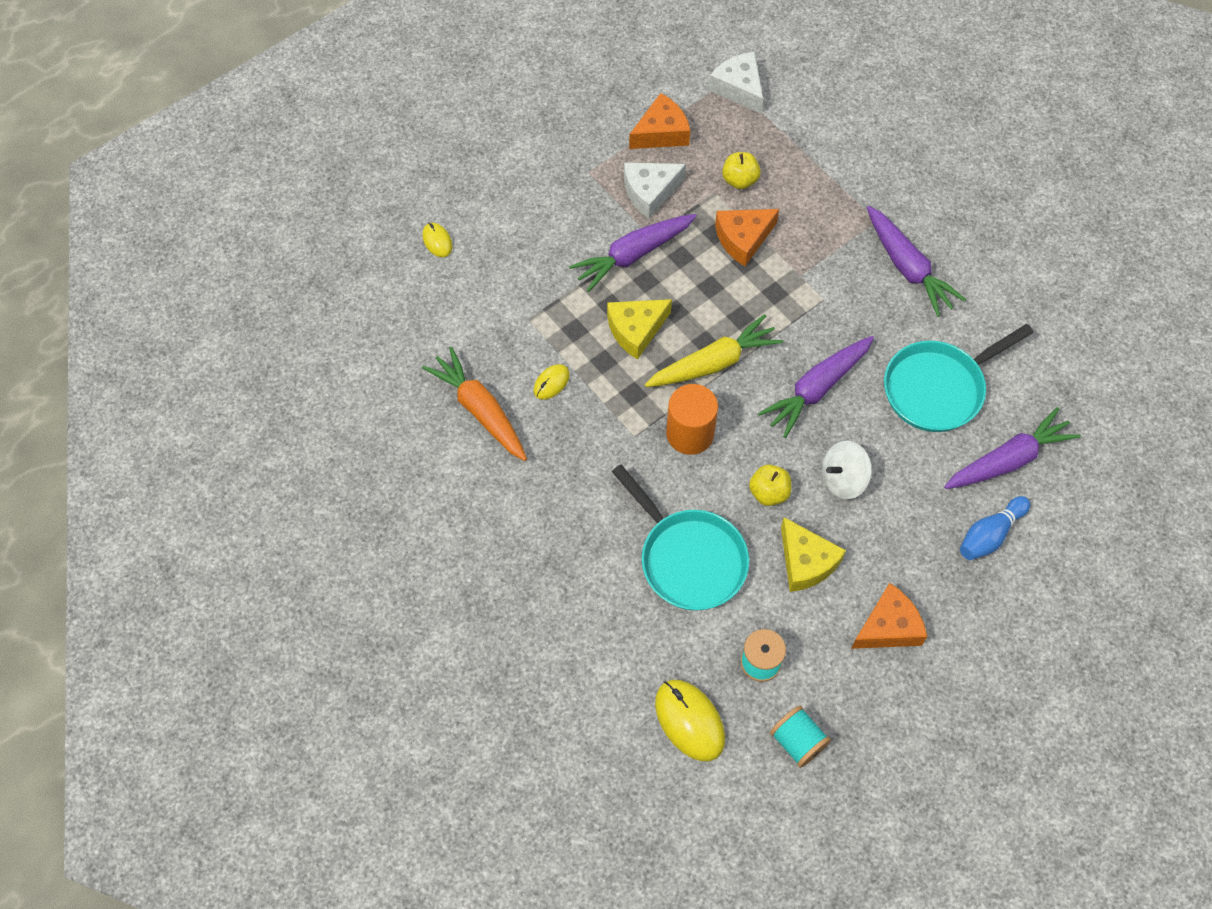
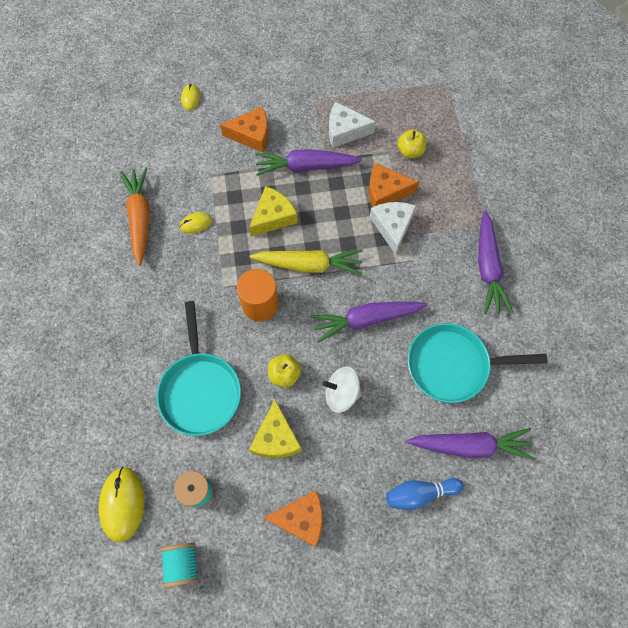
camera: 30 degrees right, 5 degrees up
yellow cheese [607,299,672,360] -> yellow cheese turned 135 degrees clockwise [249,186,298,237]
orange cheese [629,93,690,149] -> orange cheese moved to [220,106,268,152]
white cheese [709,52,763,113] -> white cheese moved to [370,202,416,255]

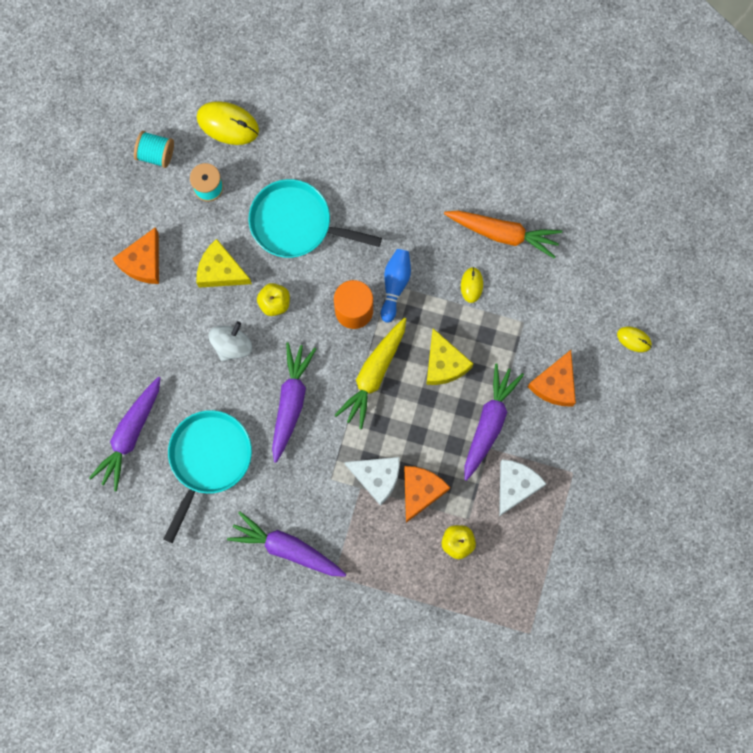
camera: 115 degrees right, 10 degrees up
blue bowling pin [386,478,464,510] -> blue bowling pin moved to [381,249,411,323]

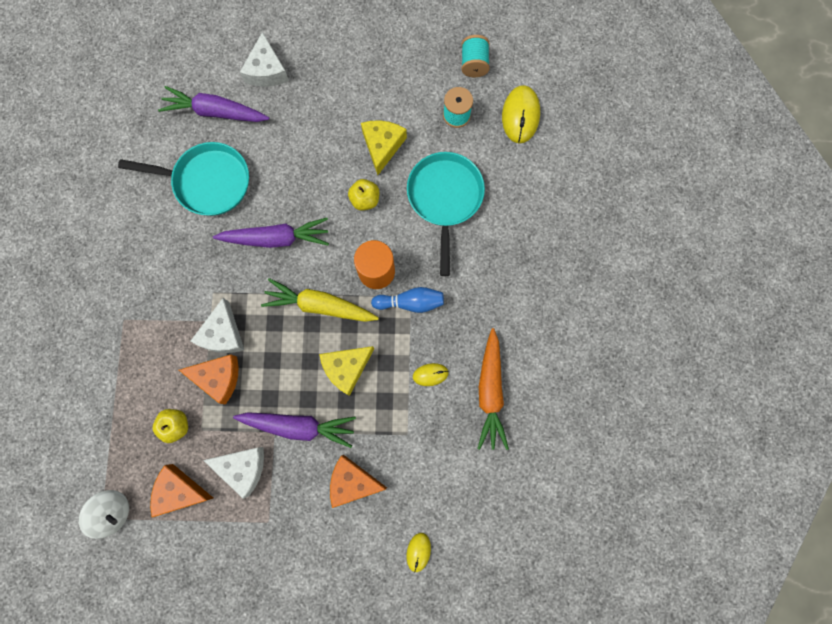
camera: 75 degrees right, 0 degrees up
orange cheese [112,227,159,284] -> orange cheese moved to [150,464,213,517]
white spinning top [209,321,252,361] -> white spinning top moved to [79,490,129,539]
purple carrot [227,512,346,577] -> none
none -> white cheese [240,32,289,87]

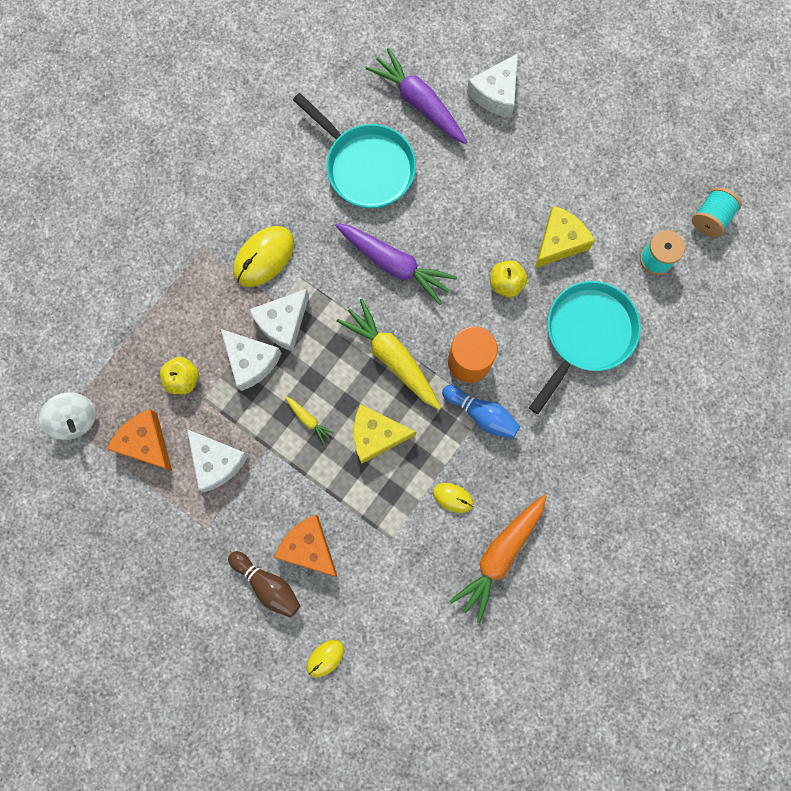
camera: 35 degrees right, 0 degrees up
orange cheese [179,354,239,405] -> white cheese [221,329,282,391]
purple carrot [233,412,356,448] -> none
yellow mouse [502,85,540,143] -> yellow mouse moved to [233,226,294,287]
none -> brown bowling pin [228,551,300,618]
none -> yellow carrot [285,397,334,444]

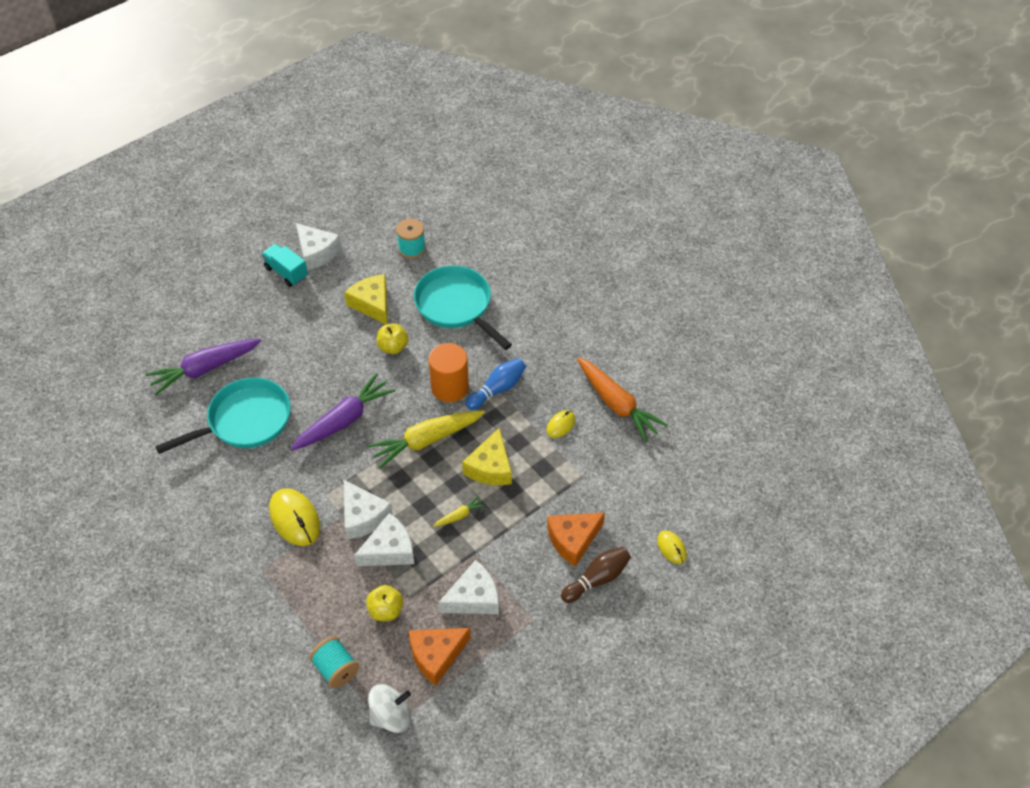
camera: 75 degrees left, 25 degrees down
white cheese [467,53,518,117] -> white cheese moved to [296,223,342,270]
turquoise spool [692,187,742,237] -> turquoise spool moved to [309,636,359,688]
none -> turquoise truck [261,244,308,287]

